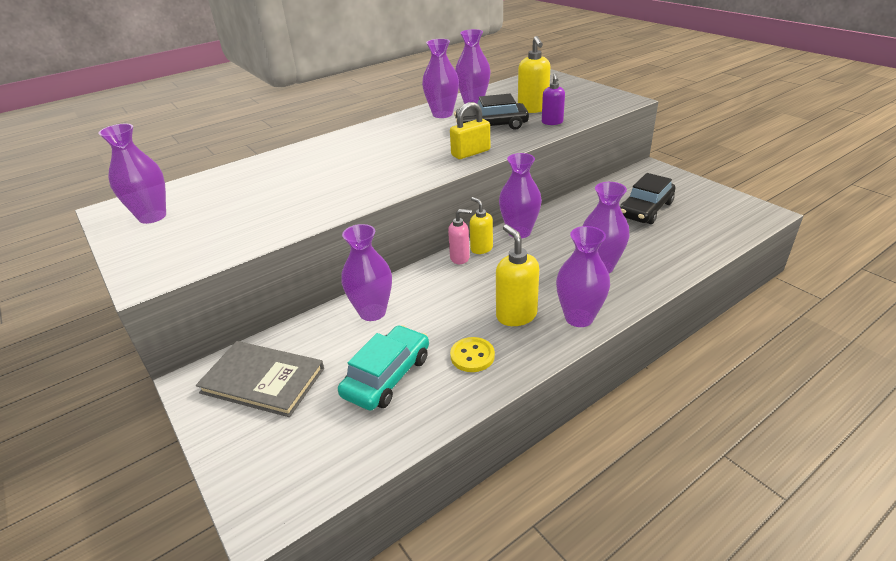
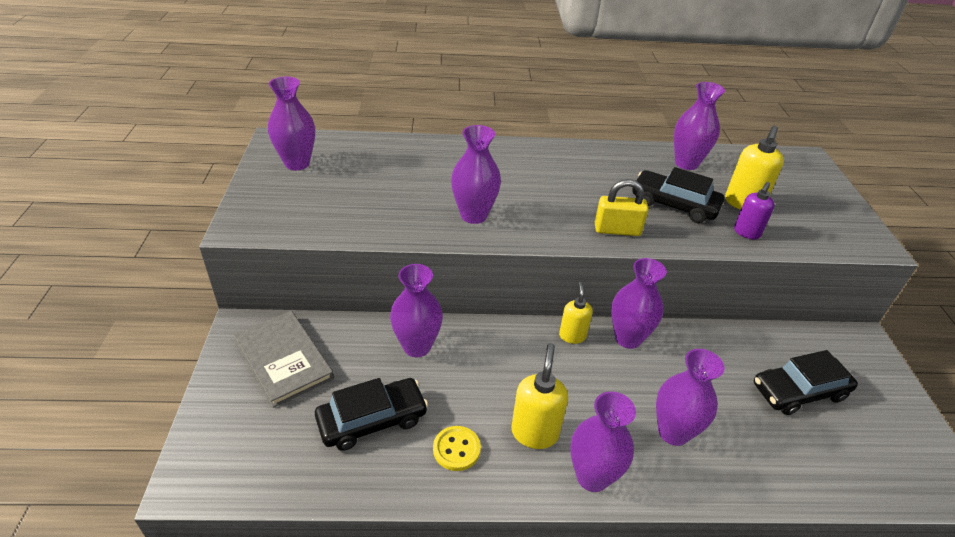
camera: 30 degrees right, 5 degrees up
turquoise car [338,325,429,411] -> black car [315,378,428,451]
purple vase [422,39,459,118] -> purple vase moved to [451,125,501,224]
pink soap dispenser [448,209,472,264] -> none

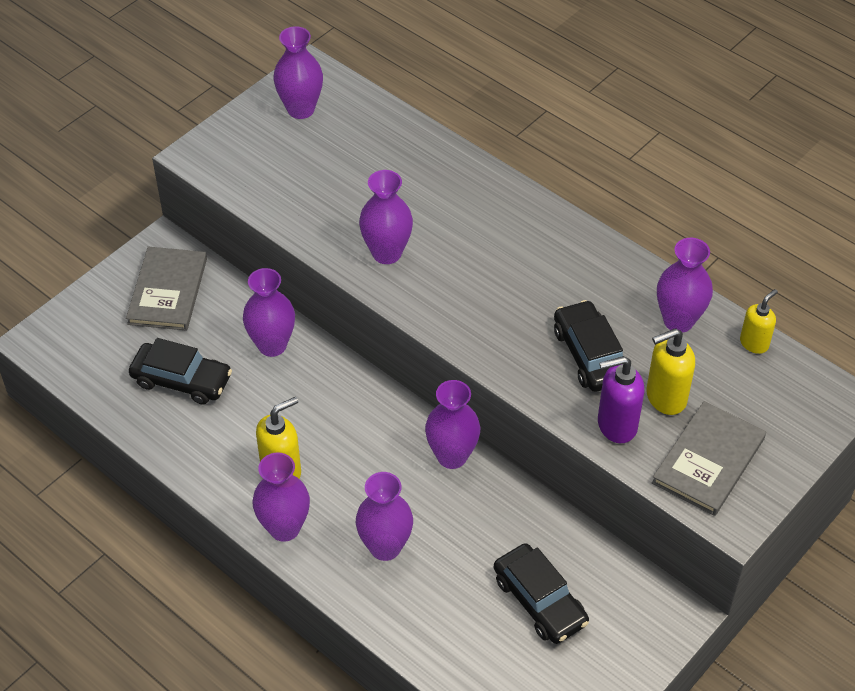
camera: 45 degrees right, 10 degrees up
yellow button [433,426,481,471] -> none
yellow soap dispenser [559,282,593,344] -> yellow soap dispenser moved to [740,289,778,354]
yellow padlock [595,179,649,236] -> none
purple soap dispenser [734,182,775,239] -> purple soap dispenser [598,356,644,443], size x1.51
black car [754,350,858,415] -> black car turned 150 degrees counterclockwise [494,543,589,644]
none -> grey book [652,401,766,516]

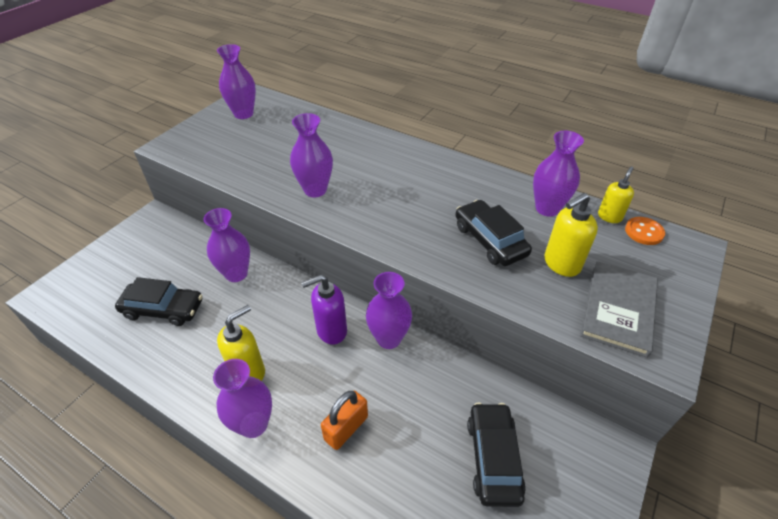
camera: 10 degrees left, 5 degrees down
grey book [126,247,207,331] -> none
purple vase [356,472,413,561] -> orange padlock [321,391,368,450]
black car [494,543,589,644] -> black car turned 135 degrees counterclockwise [467,402,526,507]
purple soap dispenser [598,356,644,443] -> purple soap dispenser moved to [301,274,347,344]
none -> orange button [625,217,665,245]

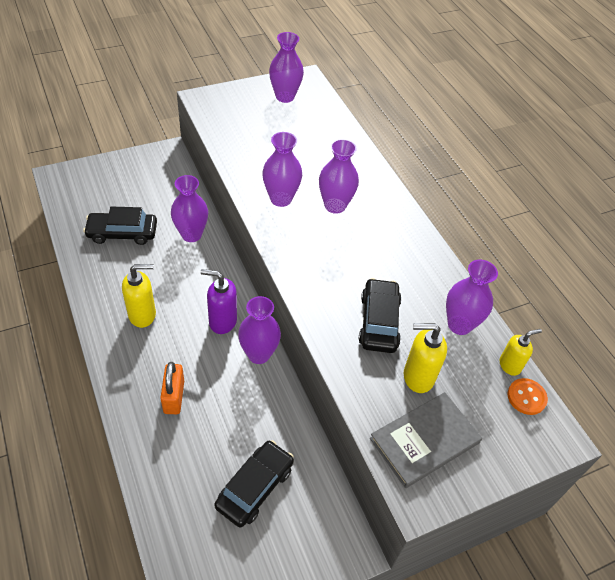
camera: 30 degrees right, 5 degrees up
black car [115,277,202,326] -> black car turned 135 degrees clockwise [83,206,157,245]
purple vase [213,359,272,438] -> purple vase moved to [319,139,359,214]
orange padlock [321,391,368,450] -> orange padlock turned 75 degrees counterclockwise [160,362,184,414]

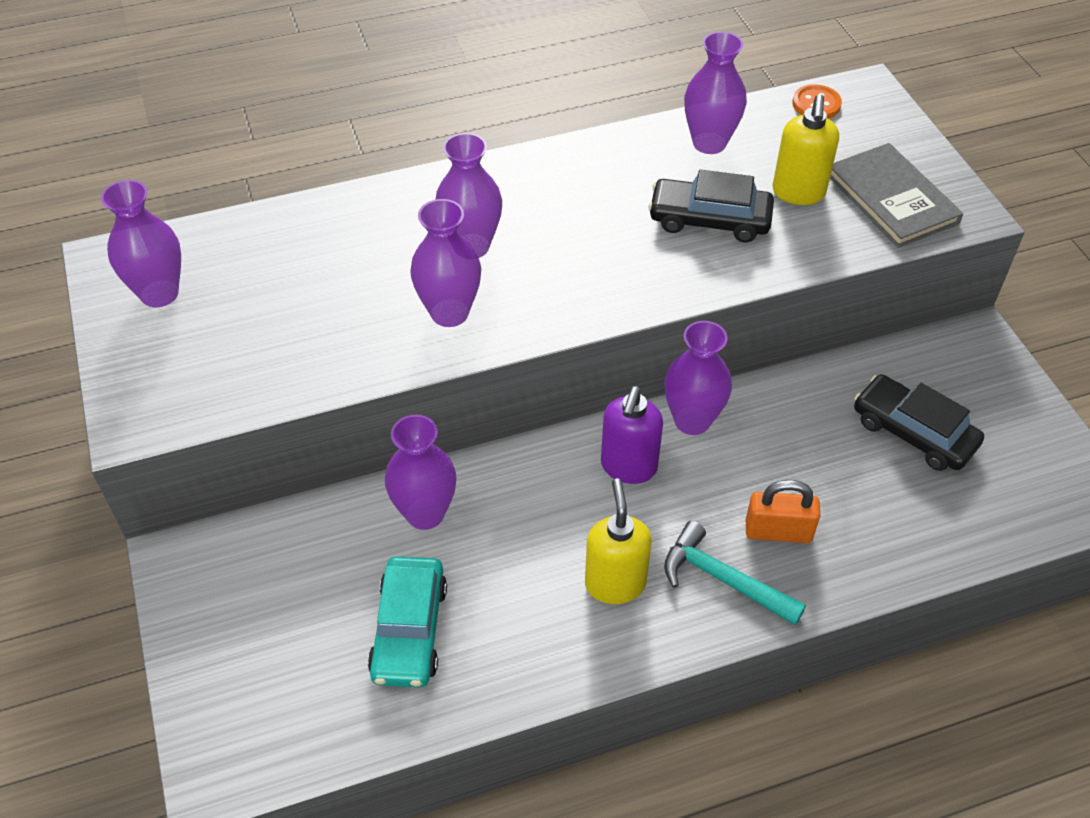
camera: 80 degrees left, 0 degrees up
black car [83,206,157,245] -> turquoise car [368,556,447,688]
yellow soap dispenser [500,329,542,376] -> none
none -> turquoise hammer [664,521,806,625]

